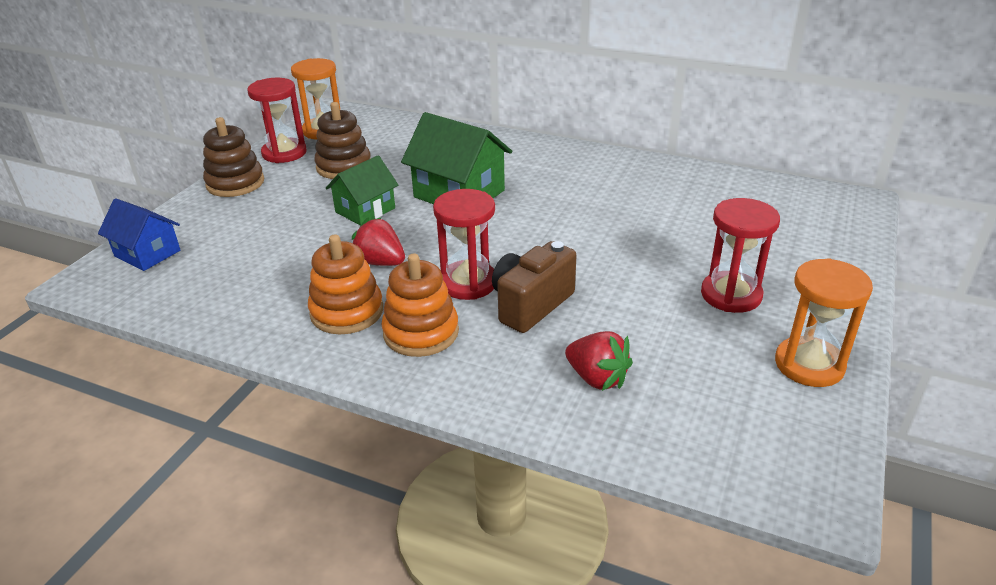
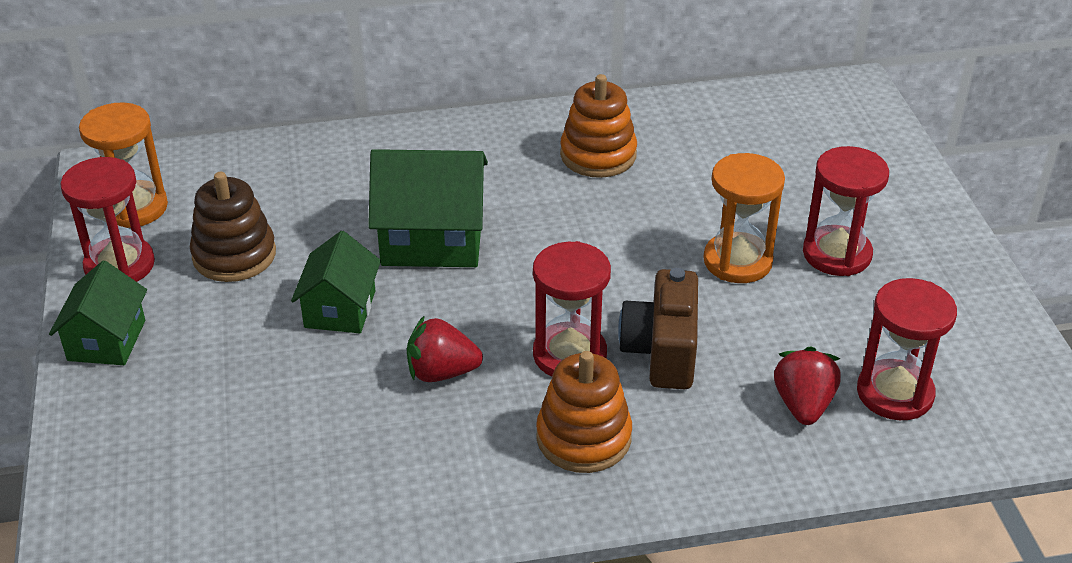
camera: 35 degrees left, 5 degrees up
blue house [98,198,180,271] -> none
brown stacking toy [203,117,264,197] -> green house [49,261,147,365]
orange stacking toy [308,235,383,334] -> orange stacking toy moved to [560,74,637,178]
red strawberry [565,331,633,391] -> red strawberry turned 90 degrees counterclockwise [774,346,841,425]
orange hourglass [775,258,873,387] -> orange hourglass moved to [703,153,785,283]
none -> red hourglass [857,278,957,420]

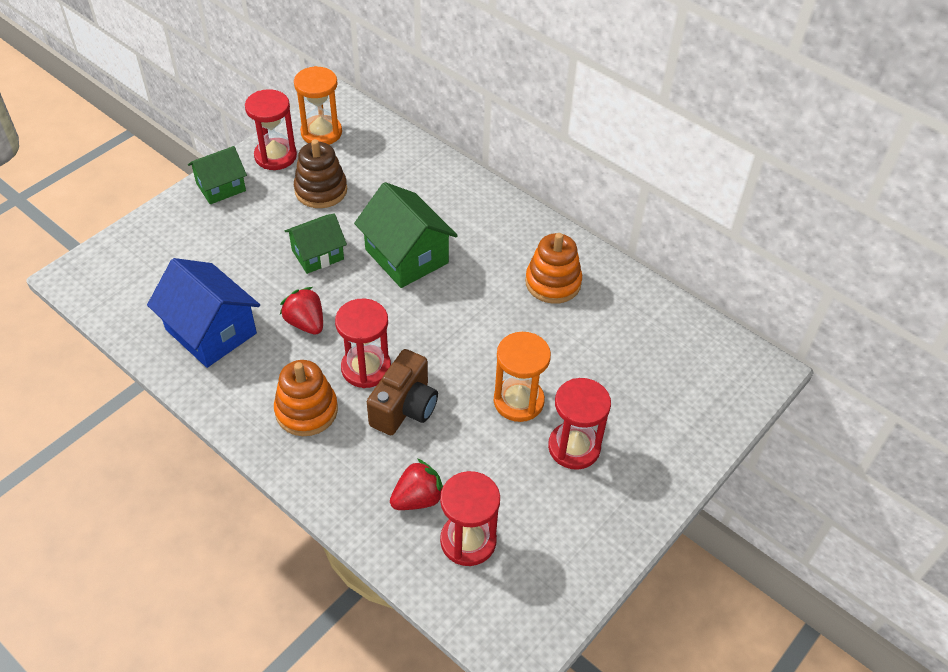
camera: 50 degrees right, 10 degrees up
brown camera [618,268,698,389] -> brown camera turned 150 degrees clockwise [367,349,438,435]
none -> blue house [147,258,260,368]

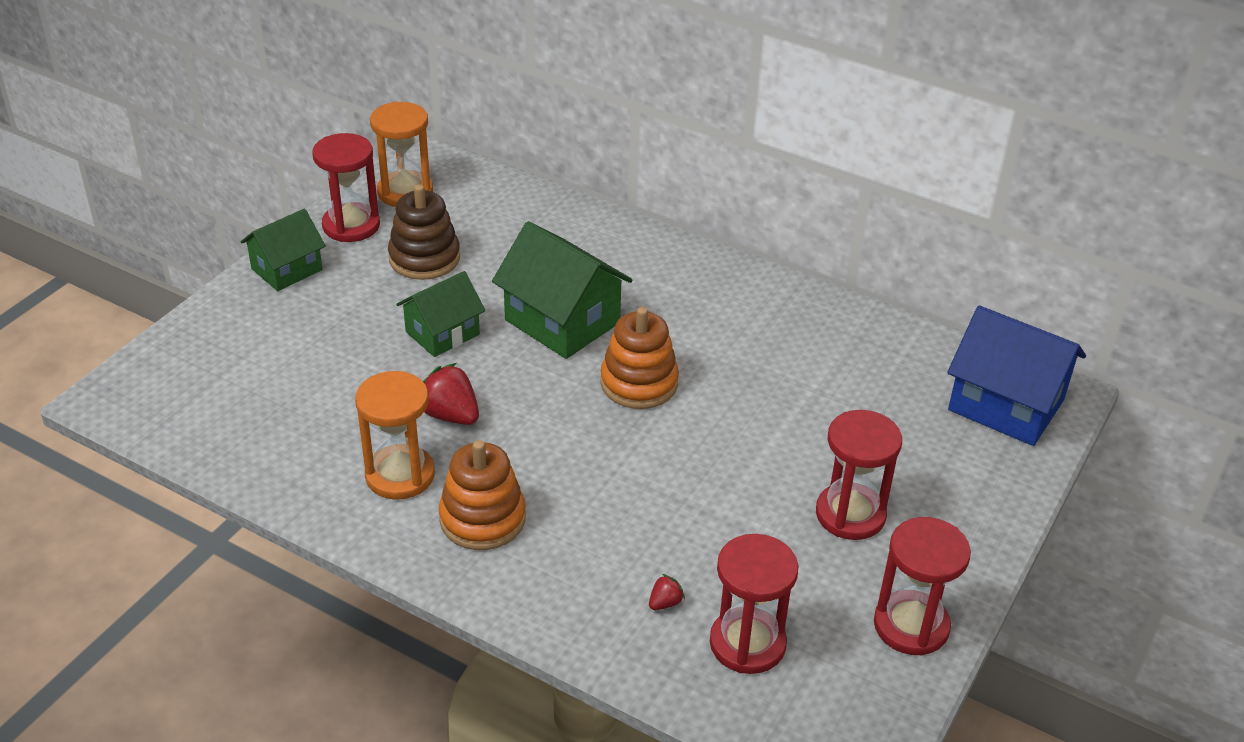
camera: 10 degrees left, 10 degrees down
blue house [147,258,260,368] -> blue house moved to [947,306,1086,446]
red hourglass [335,299,391,388] -> red hourglass moved to [874,517,971,656]
brown camera [367,349,438,435] -> none
red strawberry [390,458,443,510] -> red strawberry [649,574,685,610], size x0.50
orange hourglass [494,332,551,422] -> orange hourglass moved to [355,371,435,500]
orange stacking toy [525,233,582,304] -> orange stacking toy moved to [600,307,679,409]

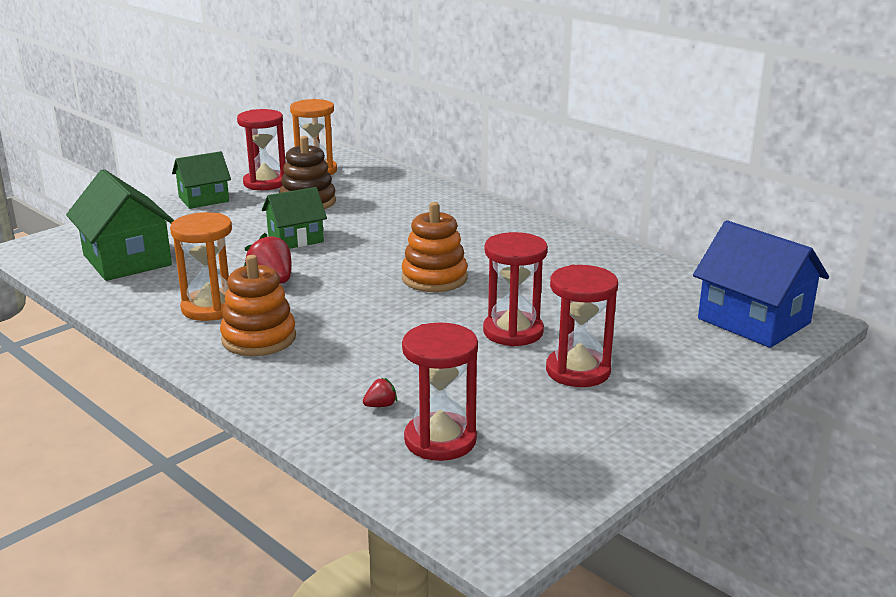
camera: 15 degrees right, 15 degrees down
green house [492,221,633,359] -> green house moved to [66,169,174,281]
red hourglass [874,517,971,656] -> red hourglass moved to [483,232,548,346]

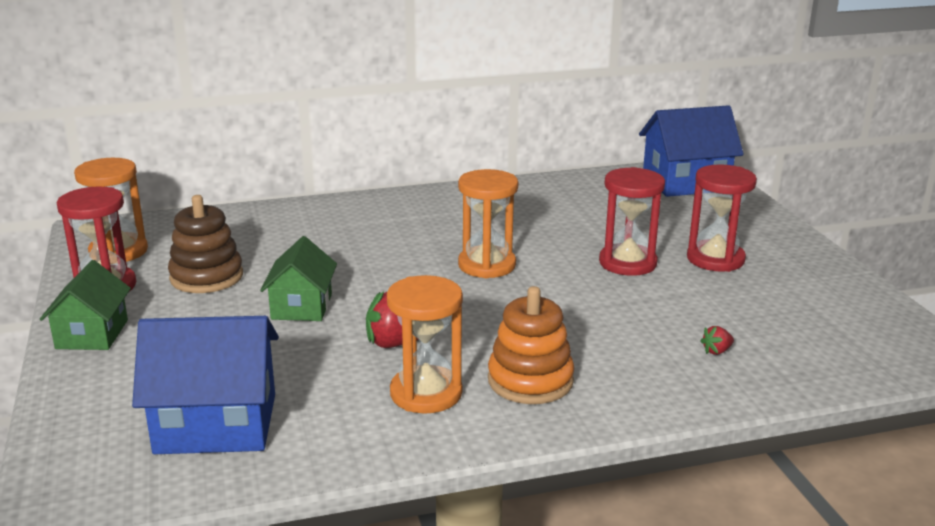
camera: 60 degrees left, 0 degrees up
green house [66,169,174,281] -> blue house [132,316,279,454]
red strawberry [363,378,397,407] -> red strawberry turned 120 degrees counterclockwise [700,326,734,355]
orange stacking toy [402,202,468,292] -> orange hourglass [458,169,518,278]
red hourglass [402,322,478,461] -> none

